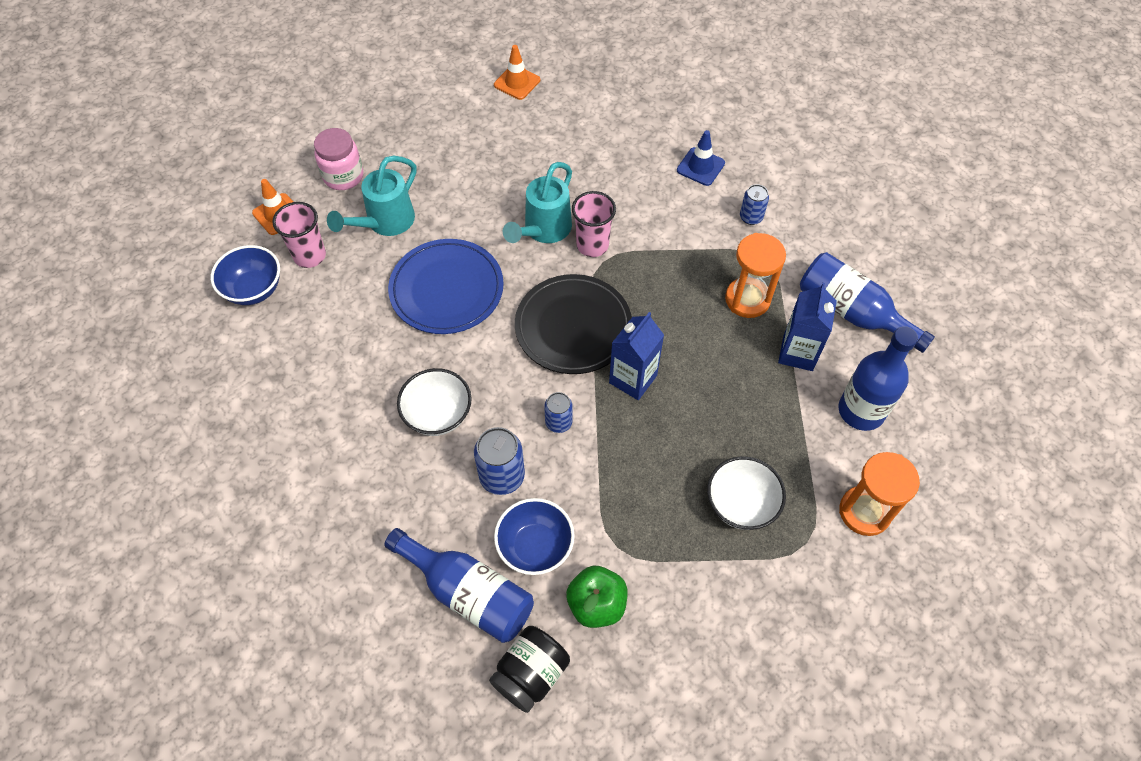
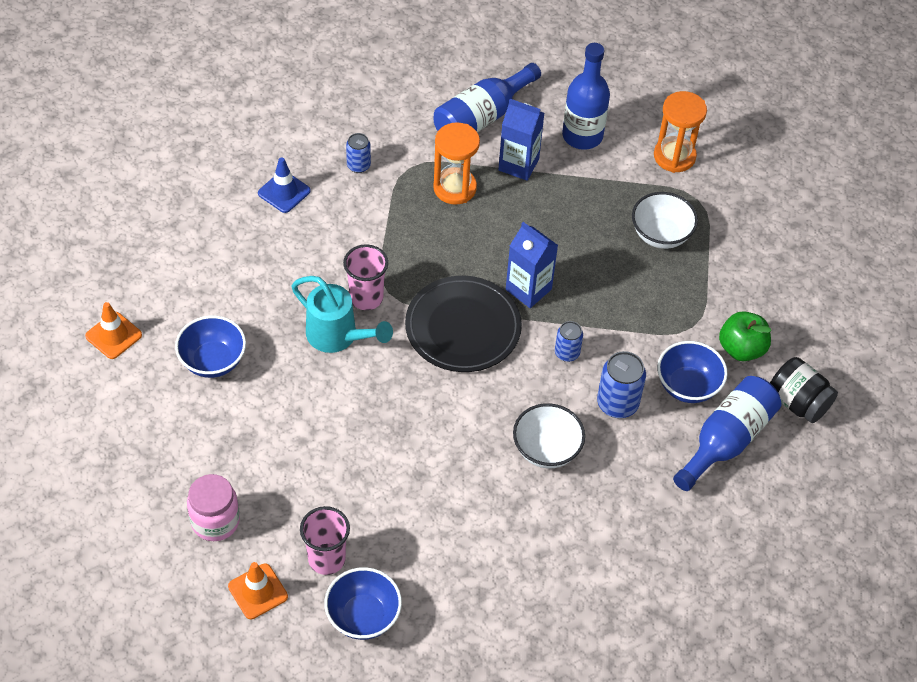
camera: 85 degrees left, 5 degrees down
turquoise watering can [327,156,417,236] -> none
blue plate [388,239,504,334] -> none
none -> blue bowl [175,316,246,378]

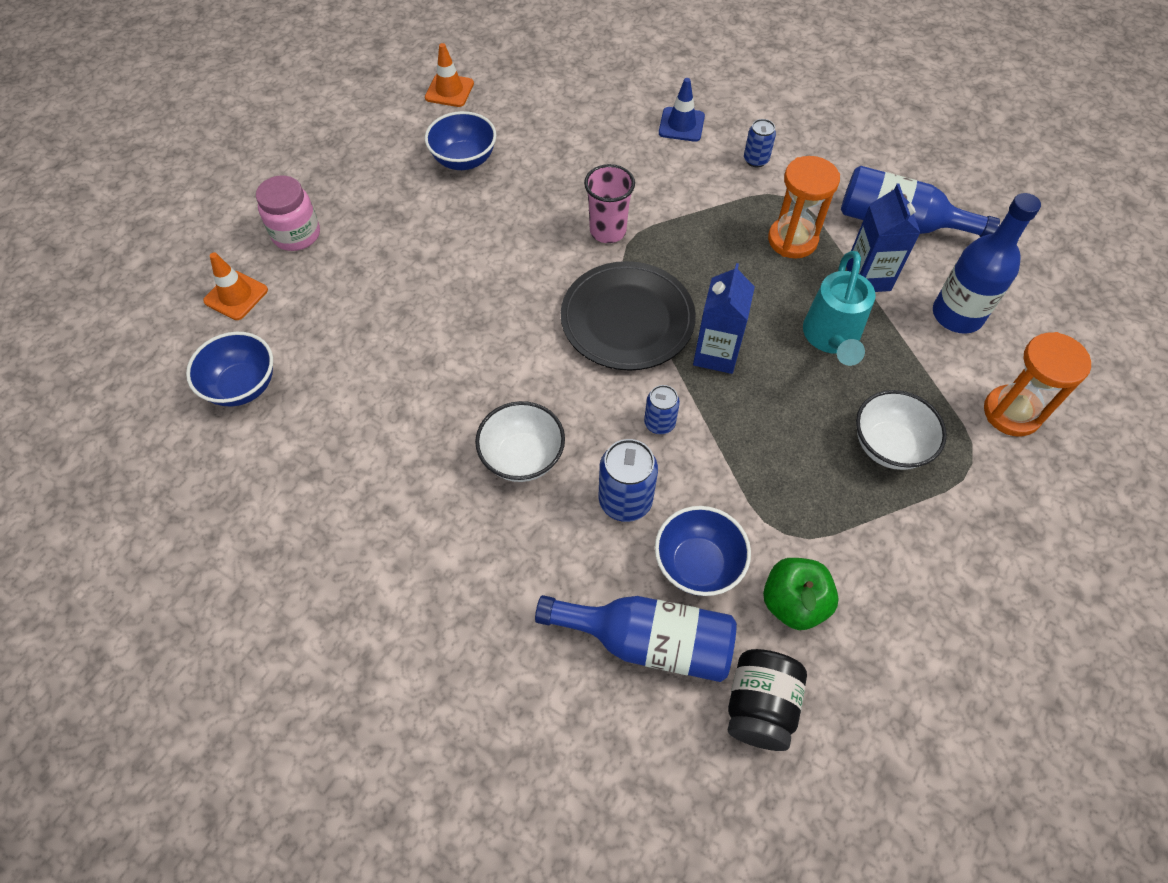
camera: 65 degrees right, 5 degrees up
turquoise watering can [291,276,393,353] -> turquoise watering can moved to [803,251,876,366]
pink cup [300,506,350,575] -> none

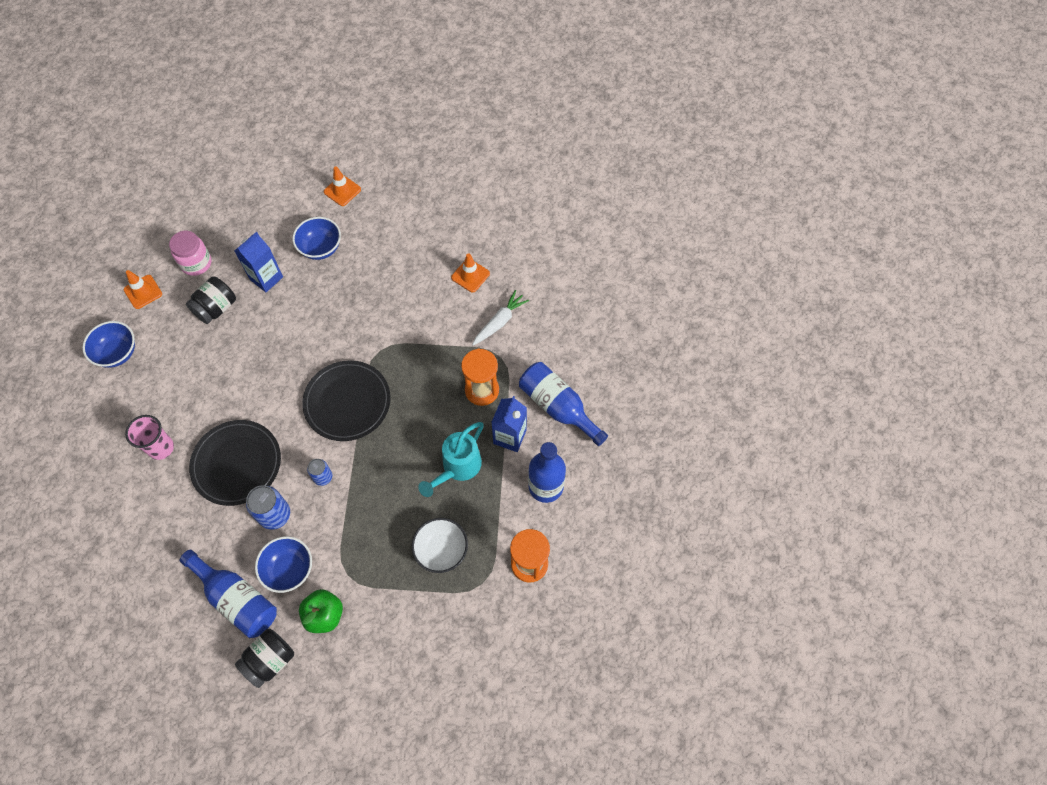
camera: 25 degrees right, 5 degrees up
white bowl [475,401,565,482] -> black plate [189,420,281,506]
pink cup [584,164,635,243] -> pink cup moved to [125,415,174,460]
blue traffic cone [659,78,705,142] -> orange traffic cone [451,253,490,292]
blue carton [693,263,755,374] -> blue carton moved to [235,232,283,292]
blue can [744,119,776,167] -> white carrot [472,290,529,346]
none -> black jar [186,276,236,324]

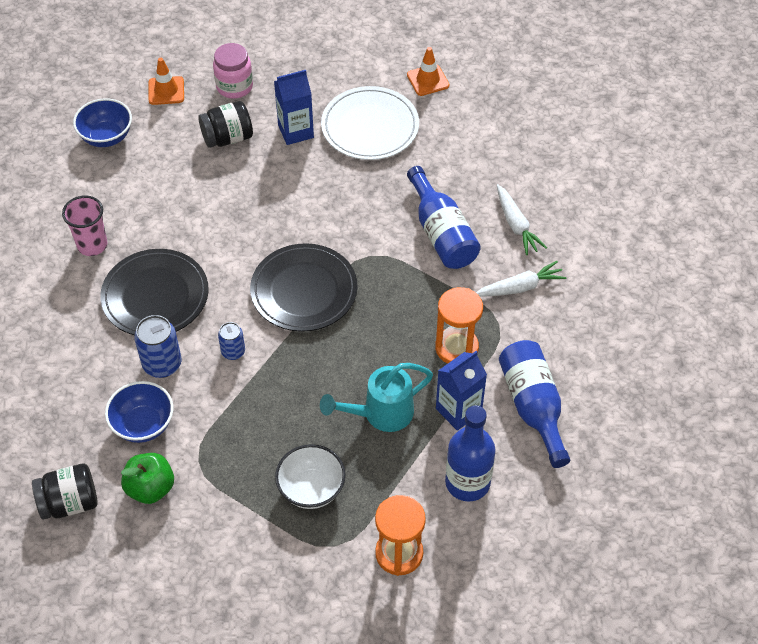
camera: 30 degrees right, 10 degrees down
blue bottle [180,550,277,638] -> blue bottle moved to [407,166,481,269]
blue bowl [293,217,341,260] -> white plate [321,86,419,160]
orange traffic cone [451,253,490,292] -> white carrot [497,184,547,255]

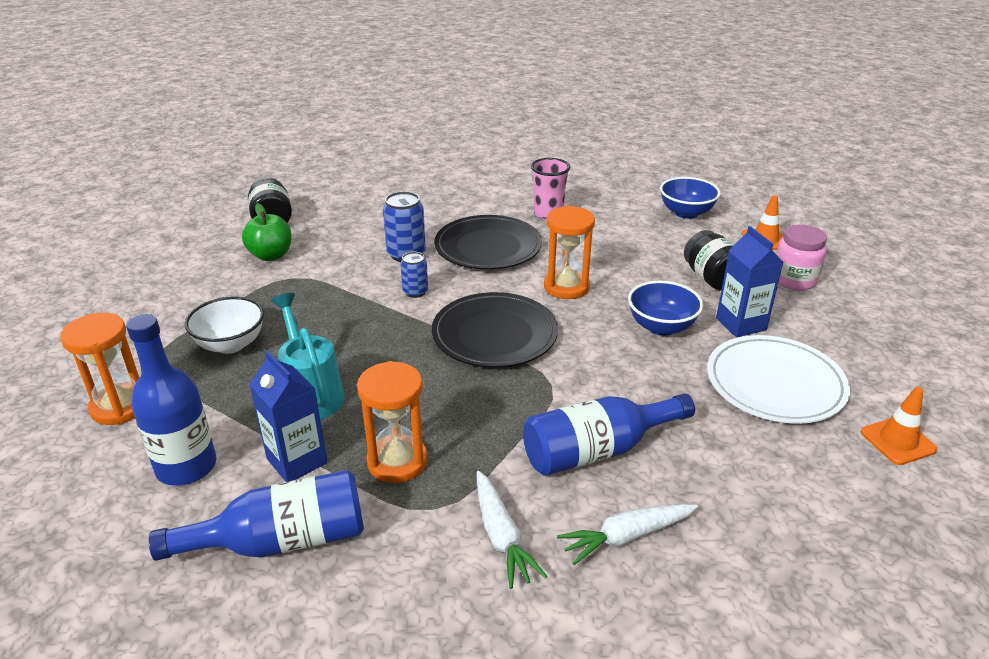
camera: 90 degrees right, 20 degrees down
blue bowl [105,381,173,443] -> blue bowl moved to [628,281,704,336]
none -> orange hourglass [544,206,595,299]

